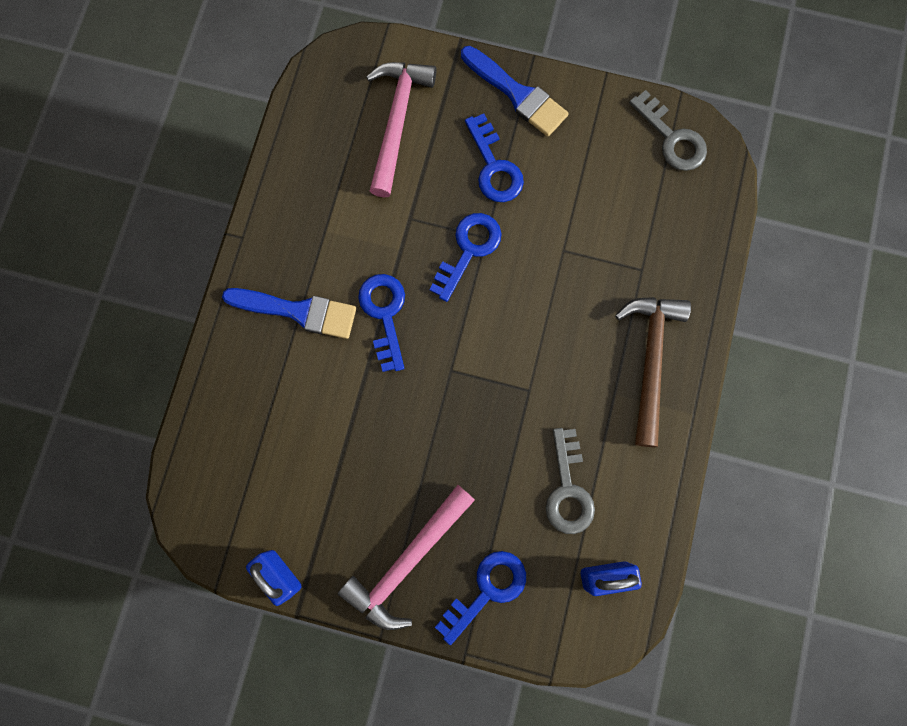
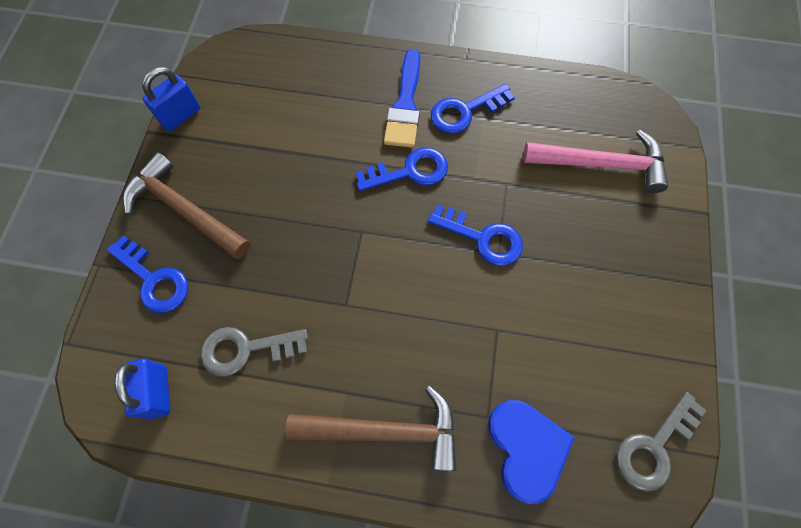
camera: 85 degrees right, 10 degrees down
pink hammer [338,485,475,630] -> brown hammer [123,152,250,259]
blue brush [461,46,569,137] -> none
blue key [465,114,524,202] -> blue key moved to [431,84,515,134]
none -> blue heart [488,400,575,504]

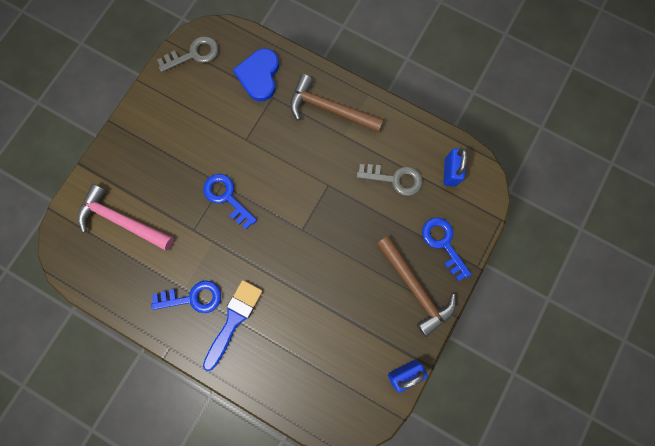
camera: 160 degrees left, 10 degrees up
blue key [355,147,448,191] -> none

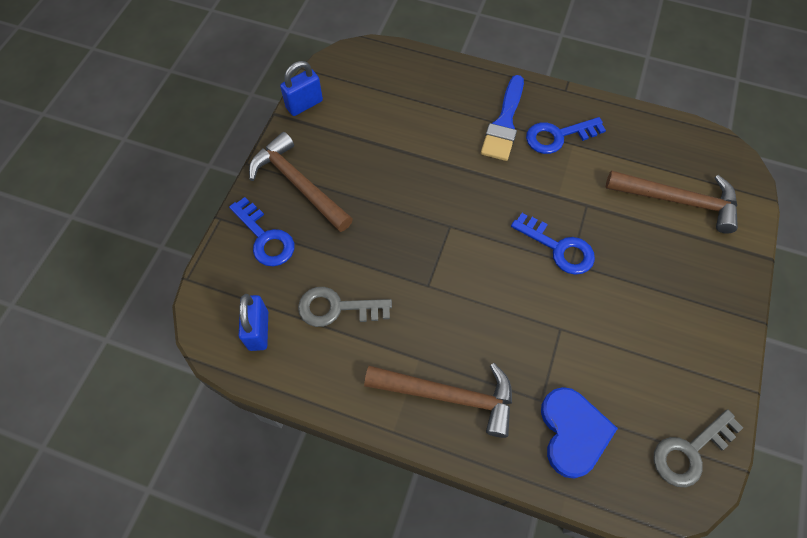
camera: 170 degrees right, 15 degrees down
pink hammer [78,184,174,251] -> brown hammer [606,170,738,234]

